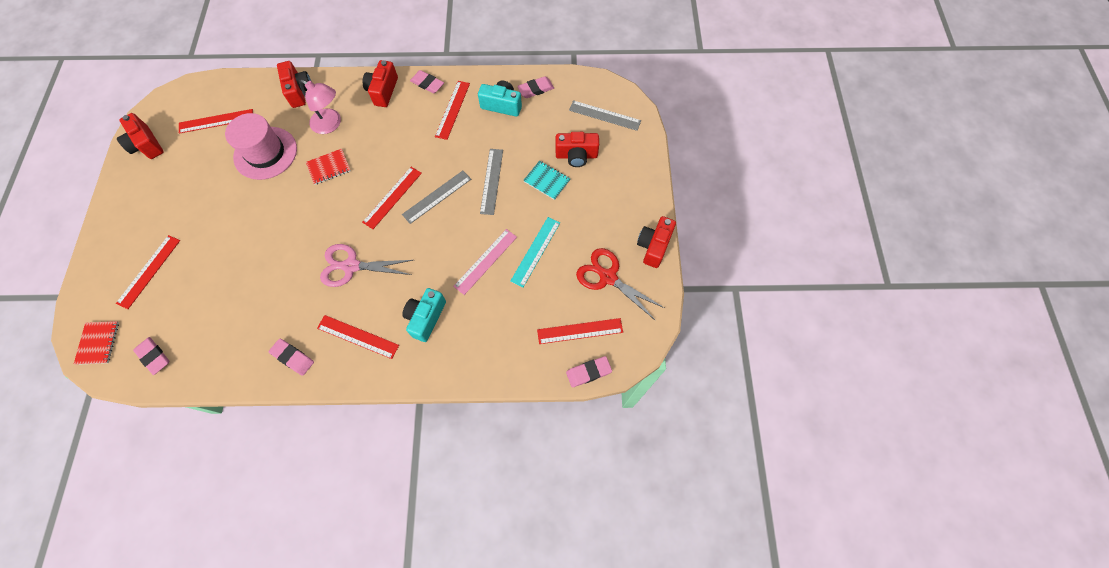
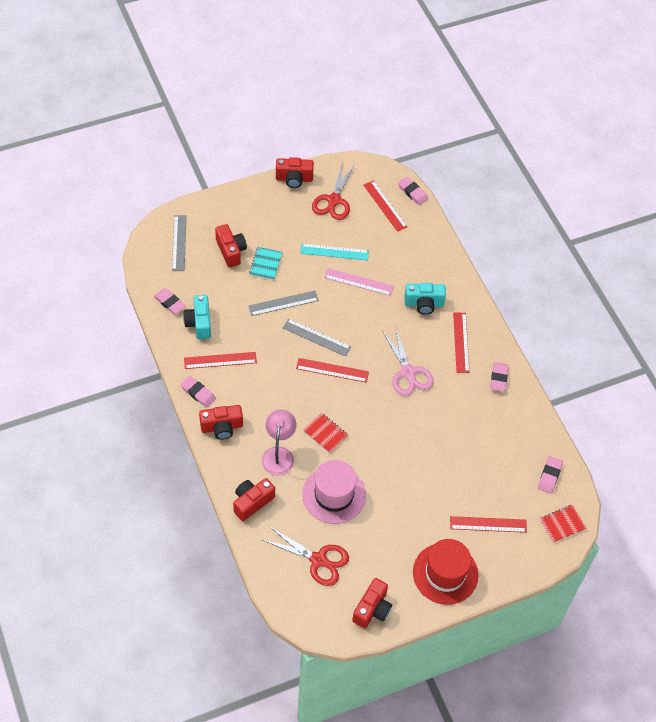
camera: 115 degrees left, 10 degrees down
red ruler [179,109,253,134] -> red scissors [262,526,349,586]
pink eraser [410,70,444,94] -> pink eraser turned 60 degrees counterclockwise [180,376,216,408]
none -> red hat [413,539,478,605]

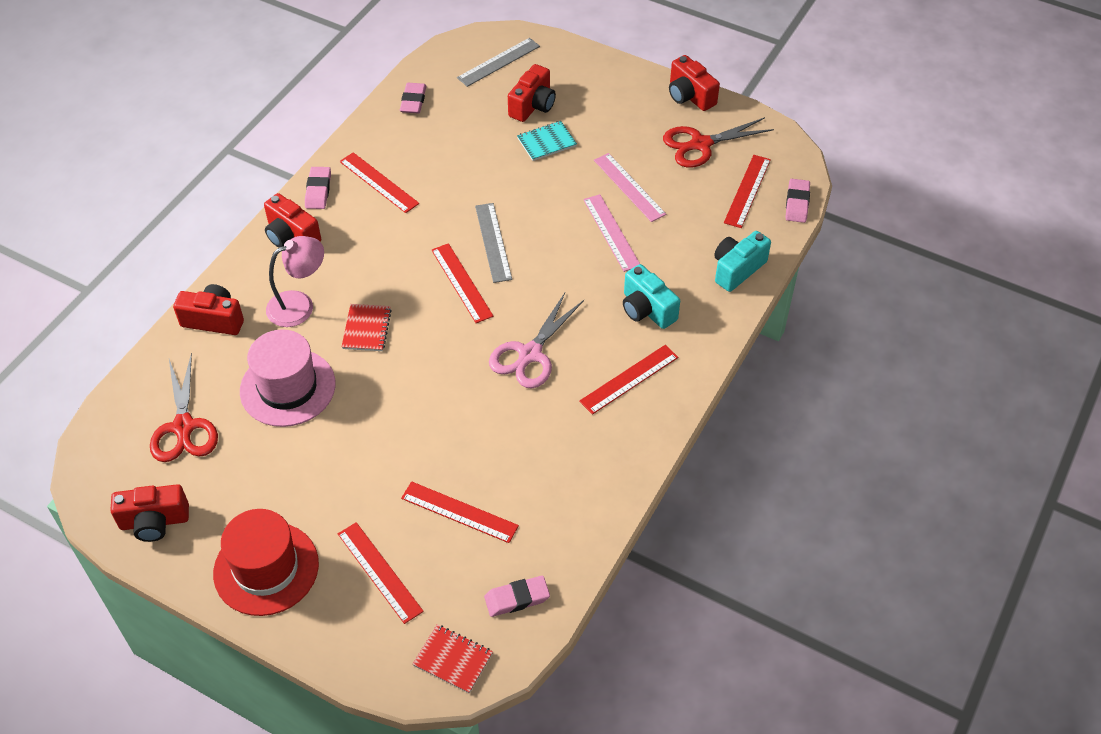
camera: 55 degrees right, 5 degrees down
turquoise camera [183,295,211,339] -> turquoise camera moved to [714,231,771,292]
grey ruler [248,291,319,316] -> none
turquoise ruler [300,243,369,261] -> pink ruler [594,153,666,222]
pink eraser [490,362,509,392] -> none
none -> red ruler [401,481,519,543]

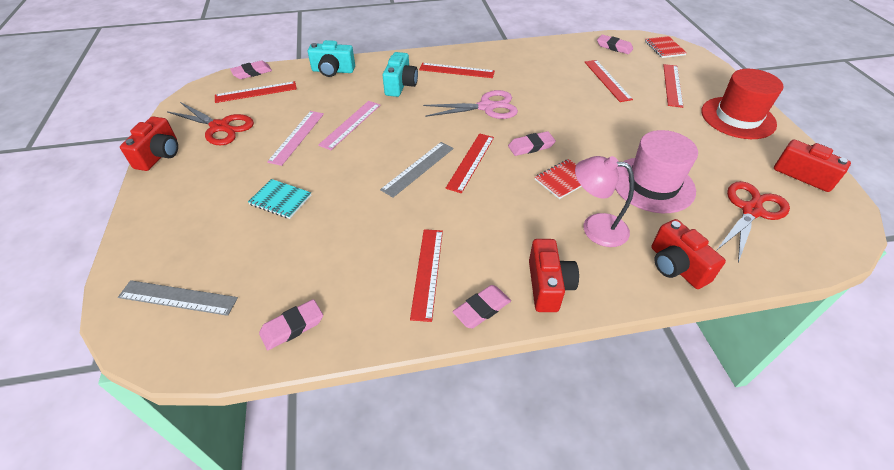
camera: 130 degrees left, 5 degrees down
red camera [508,64,556,122] -> none
none -> pink eraser [508,131,556,156]

